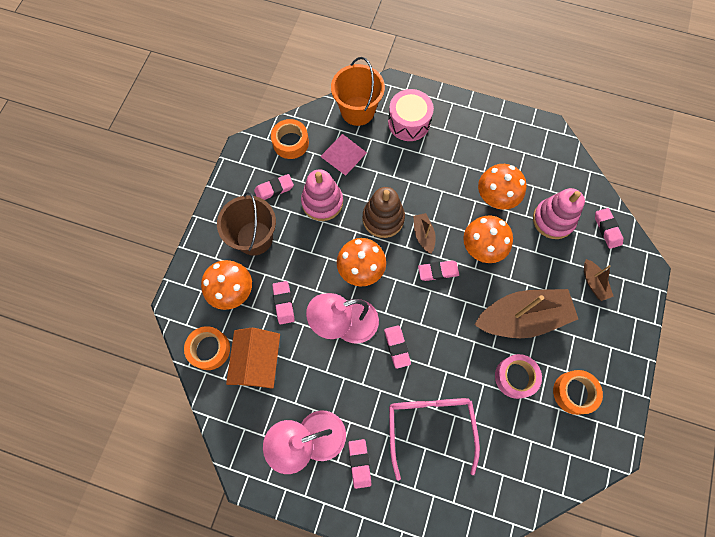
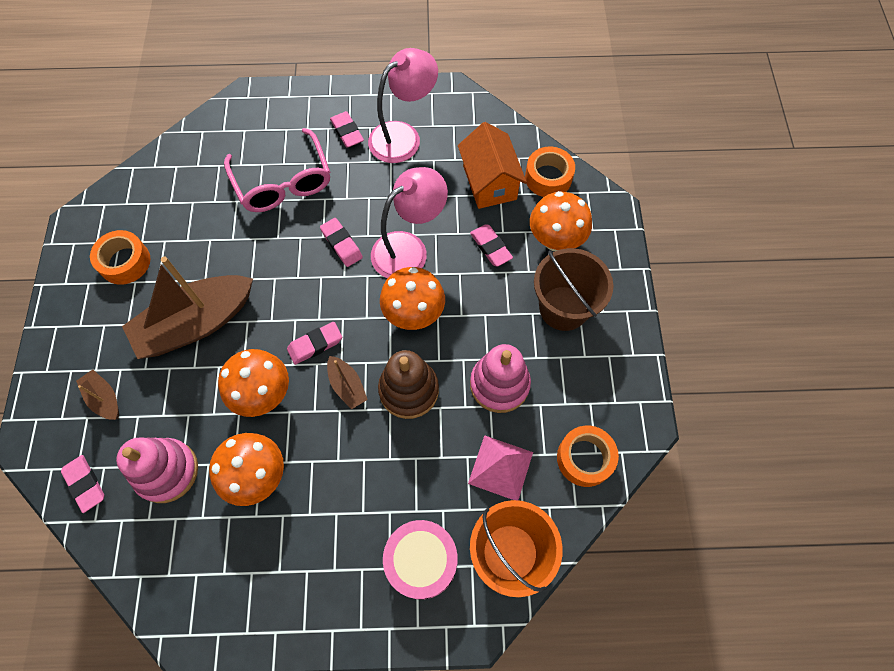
camera: 160 degrees right, 5 degrees down
pink eraser [254,174,294,200] -> none
pink tape [495,354,542,399] -> none

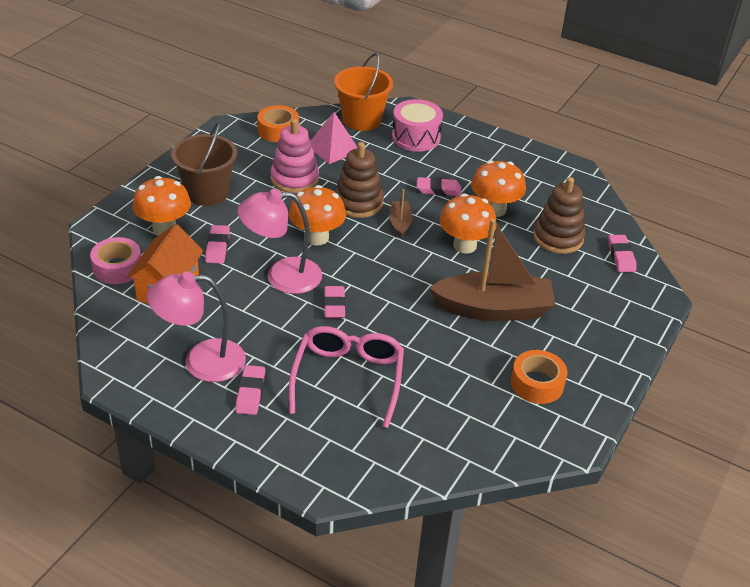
camera: 150 degrees left, 25 degrees down
brown boat [76,369,119,420] -> none
pink stacking toy [116,437,198,503] -> brown stacking toy [533,177,585,254]
pink eraser [287,322,342,365] -> pink eraser moved to [417,177,461,196]
orange tape [525,147,575,197] -> pink tape [90,237,141,284]

